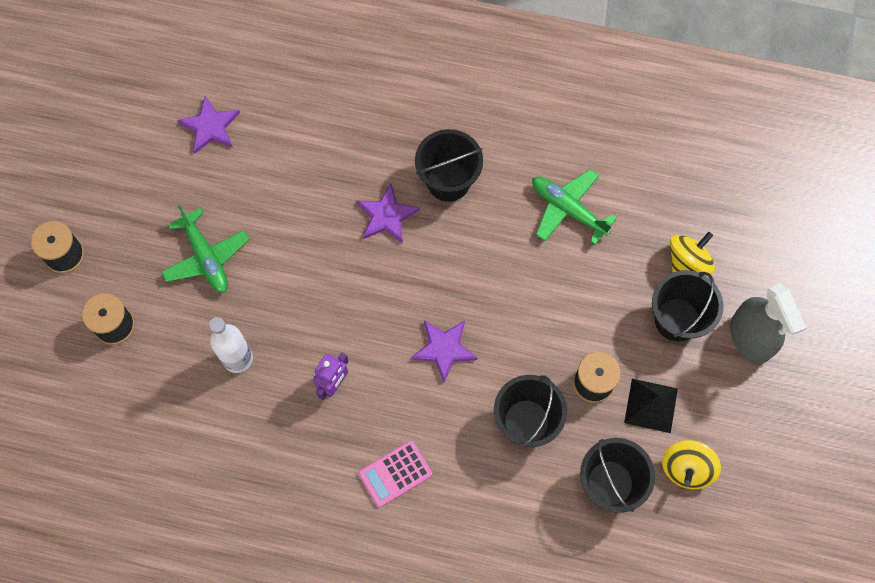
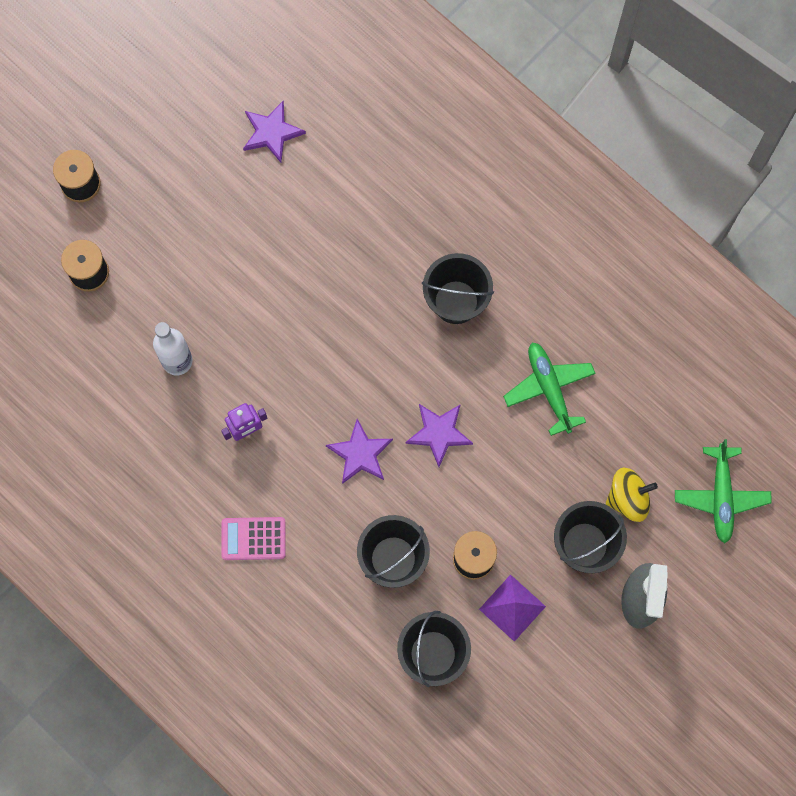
camera: 30 degrees right, 5 degrees up
green plane [161,205,249,293] -> green plane moved to [675,439,772,543]
purple star [356,184,420,243] -> purple star moved to [405,404,473,467]
black pyramid [624,379,678,433] -> purple pyramid [479,574,546,642]
yellow spinning top [662,440,721,489] -> none

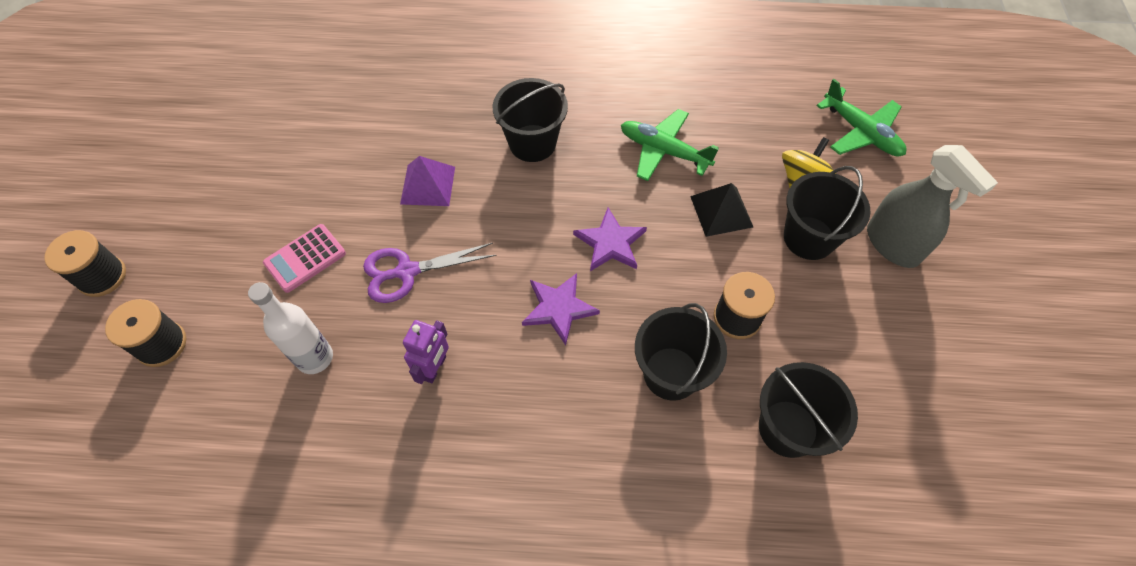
camera: 40 degrees left, 15 degrees down
pink calculator [221,517,286,560] -> pink calculator moved to [263,224,346,293]
purple star [243,101,306,163] -> none
purple pyramid [479,574,546,642] -> purple pyramid moved to [400,156,455,206]
none -> purple scissors [363,243,497,303]
none -> black pyramid [690,183,753,237]

